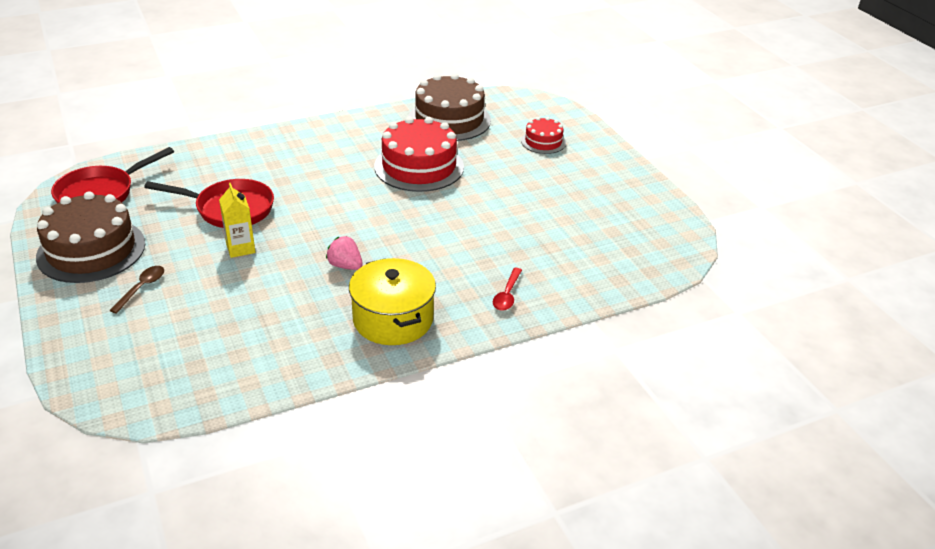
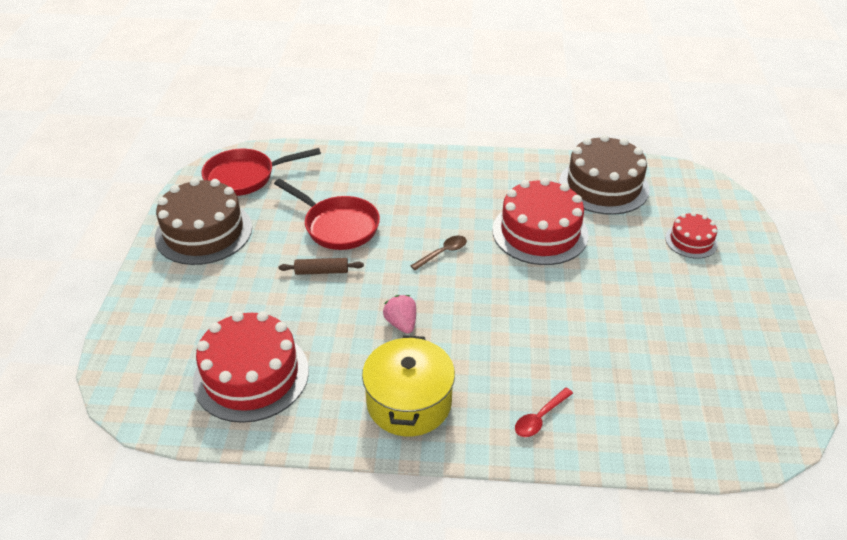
camera: 30 degrees right, 5 degrees up
brown spoon [109,266,164,314] -> brown spoon moved to [411,236,467,270]
yellow carton [219,183,255,258] -> brown rolling pin [279,258,364,275]
none -> red cake [193,311,309,423]

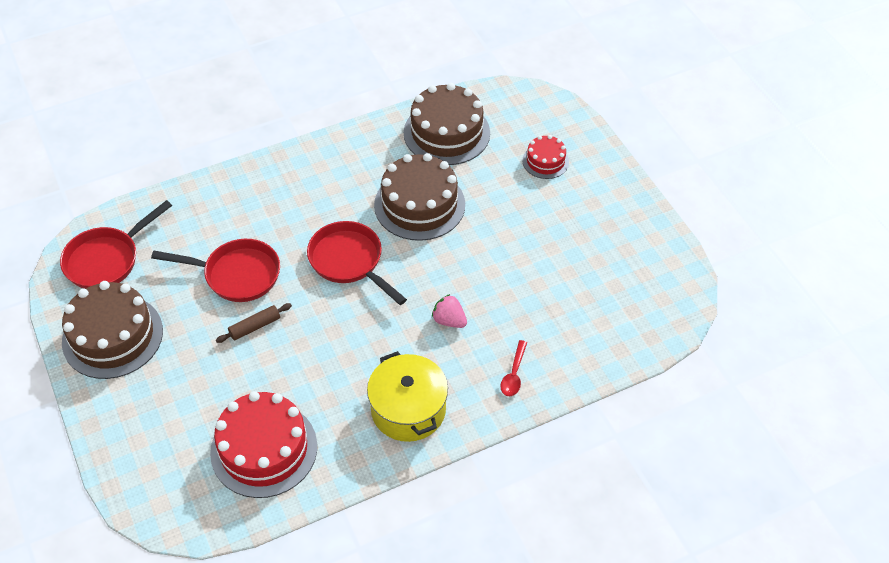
camera: 30 degrees left, 10 degrees up
pink strawberry [383,295,416,334] -> pink strawberry moved to [432,294,467,328]
brown spoon [411,236,467,270] -> red pan [307,221,407,305]
red cake [492,178,589,265] -> brown cake [374,153,465,241]

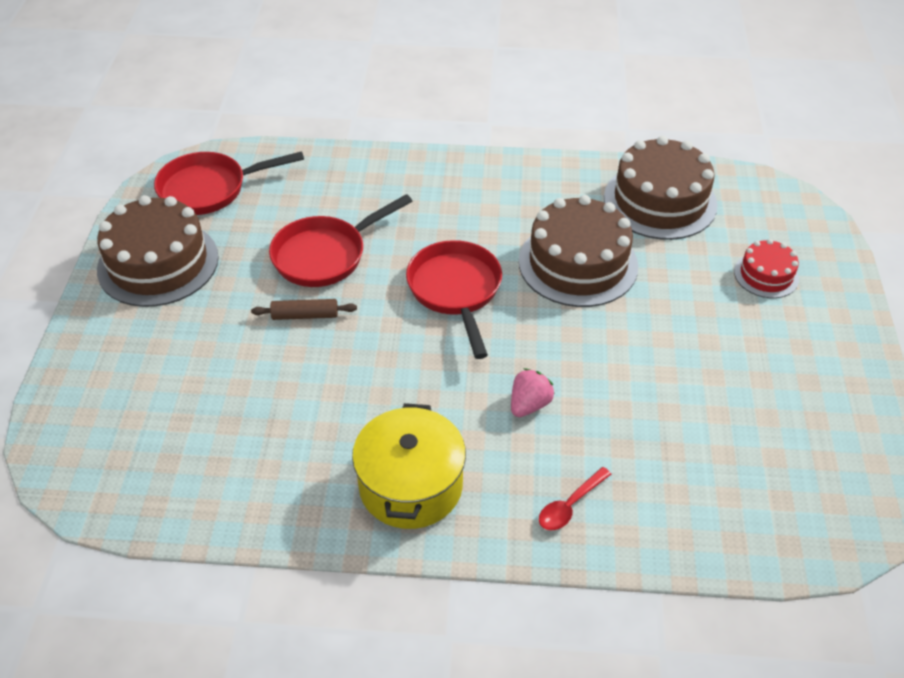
camera: 30 degrees right, 5 degrees down
red pan [151,239,280,302] -> red pan turned 105 degrees clockwise [269,194,412,287]
red cake [210,391,317,498] -> none
pink strawberry [432,294,467,328] -> pink strawberry turned 60 degrees clockwise [511,369,554,417]

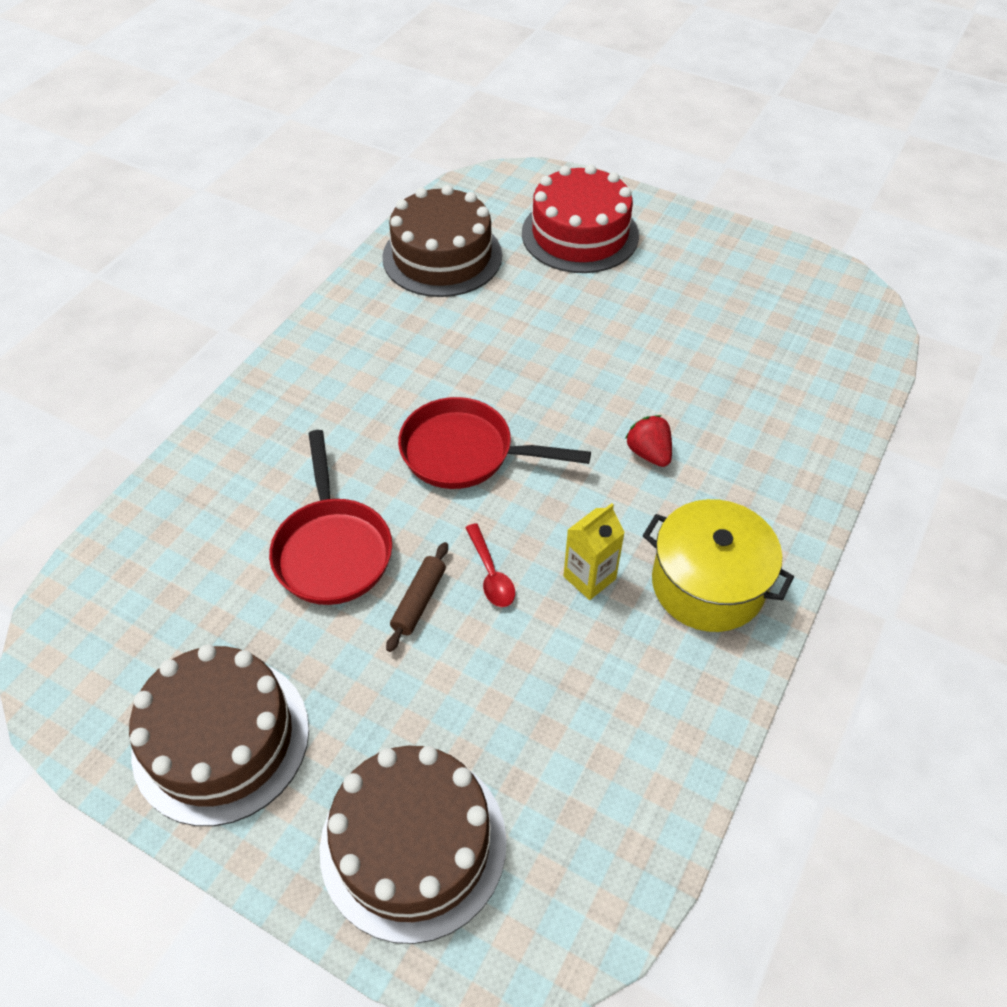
camera: 65 degrees left, 5 degrees up
red pan [154,151,304,215] -> none
pink strawberry [511,369,554,417] -> red strawberry [625,415,672,467]
brown cake [519,195,638,307] -> brown cake moved to [320,746,506,944]
red spoon [539,467,611,531] -> red spoon moved to [465,523,515,607]
red cake [734,239,799,298] -> red cake [522,164,639,273], size x1.90
none -> yellow carton [564,503,625,600]

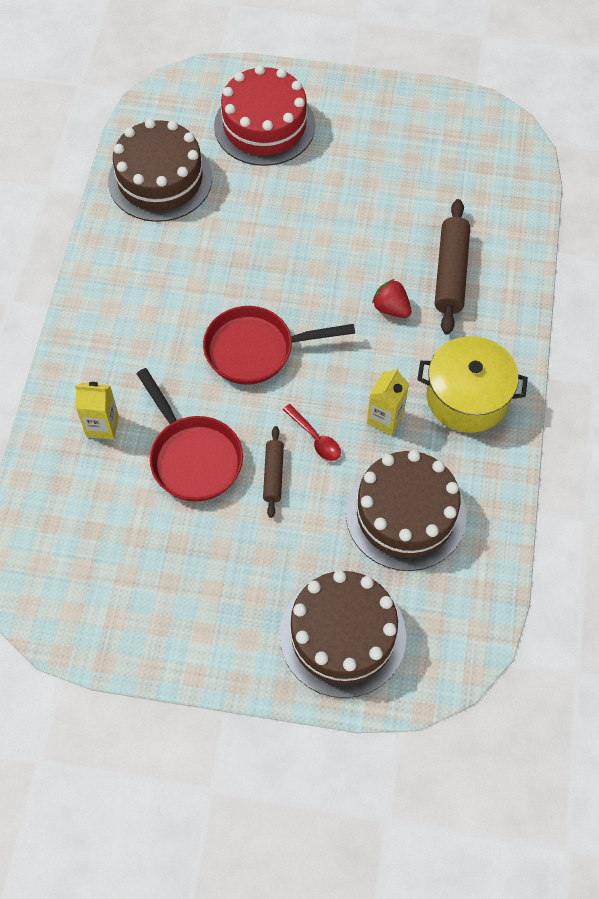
camera: 20 degrees left, 10 degrees up
brown cake [129,644,309,826] -> brown cake moved to [346,450,466,571]
none -> yellow carton [75,382,119,440]
none -> brown rolling pin [435,199,470,335]

